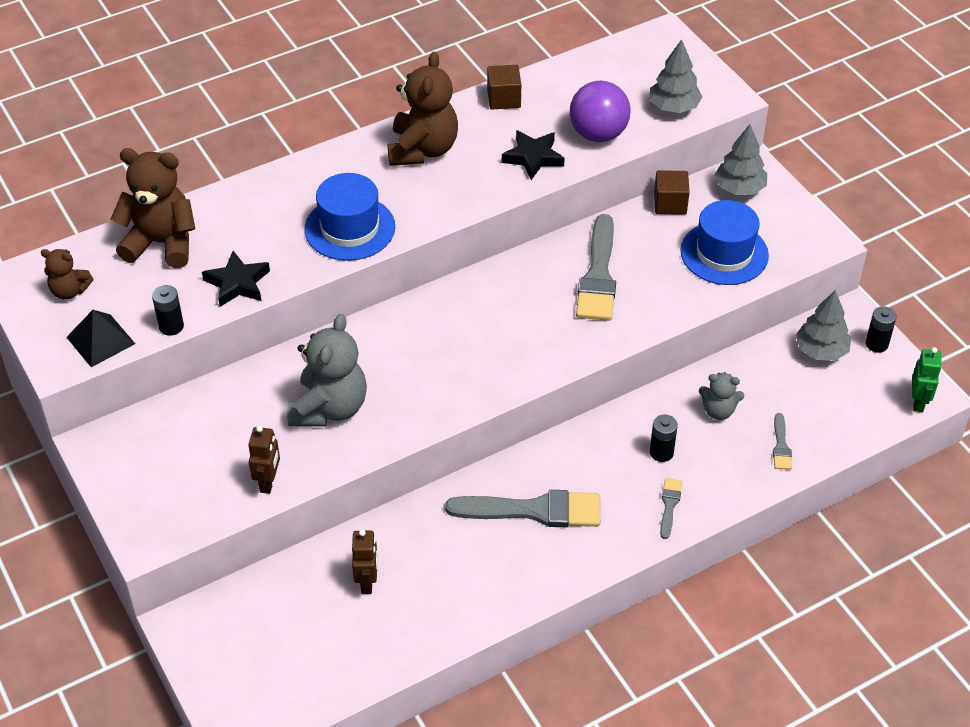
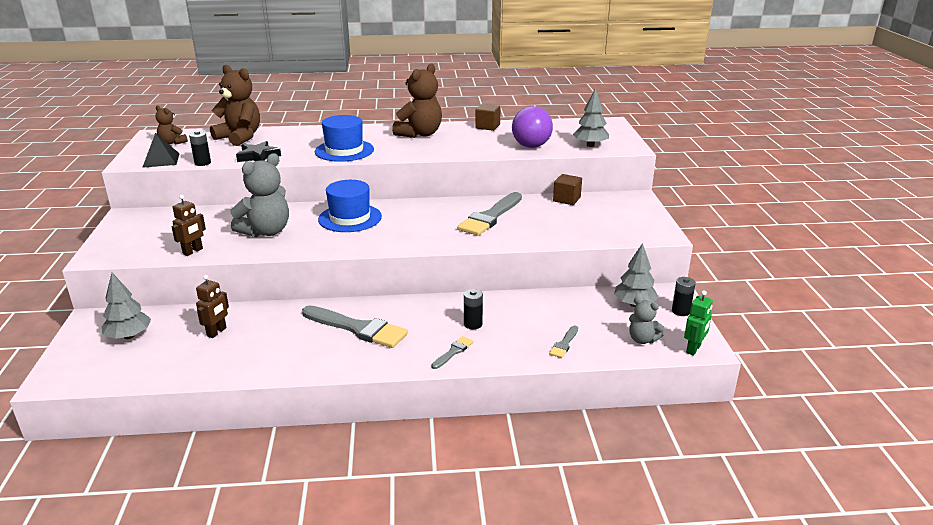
camera: 25 degrees right, 20 degrees down
black star [502,130,565,180] -> none
blue hat [680,200,769,285] -> blue hat moved to [318,180,382,232]
grey teddy bear [699,372,744,420] -> grey teddy bear moved to [629,297,665,344]
grey tree [714,124,767,195] -> grey tree moved to [102,273,151,339]

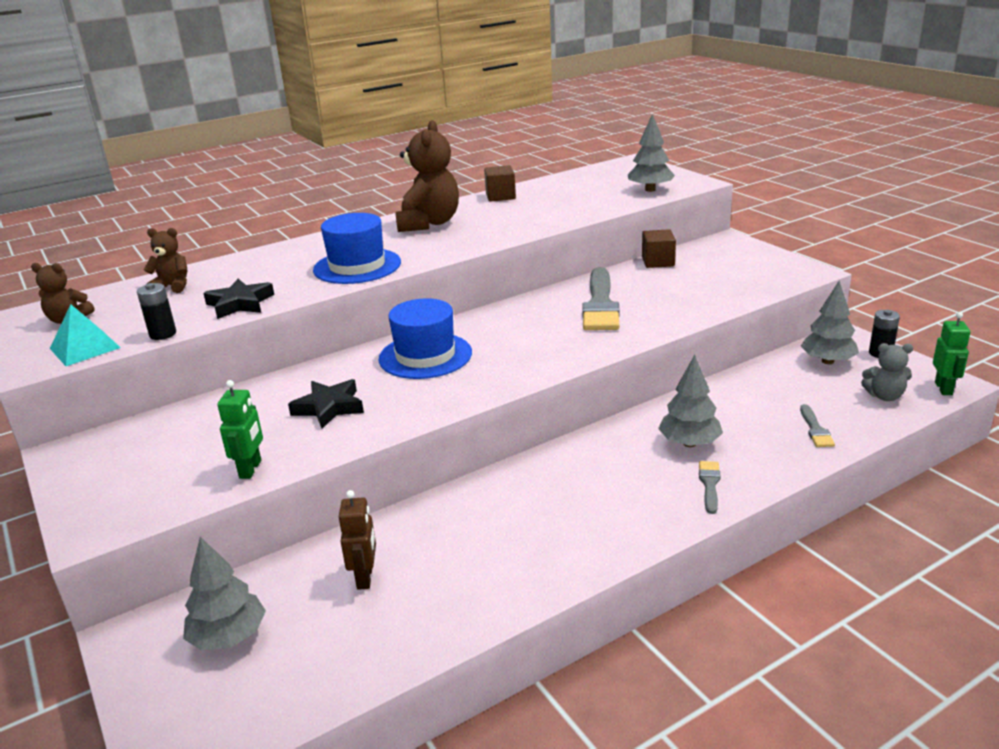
camera: 25 degrees left, 0 degrees up
black pyramid [142,133,180,168] -> turquoise pyramid [50,304,121,366]
brown robot [171,195,206,256] -> green robot [217,380,263,479]
brown teddy bear [210,65,260,146] -> brown teddy bear [144,228,187,293], size x0.54
grey teddy bear [231,153,289,237] -> black star [288,379,364,428]
grey brush [302,305,408,348] -> none
black battery [464,289,483,329] -> grey tree [658,355,723,447]
purple ball [512,106,553,148] -> none

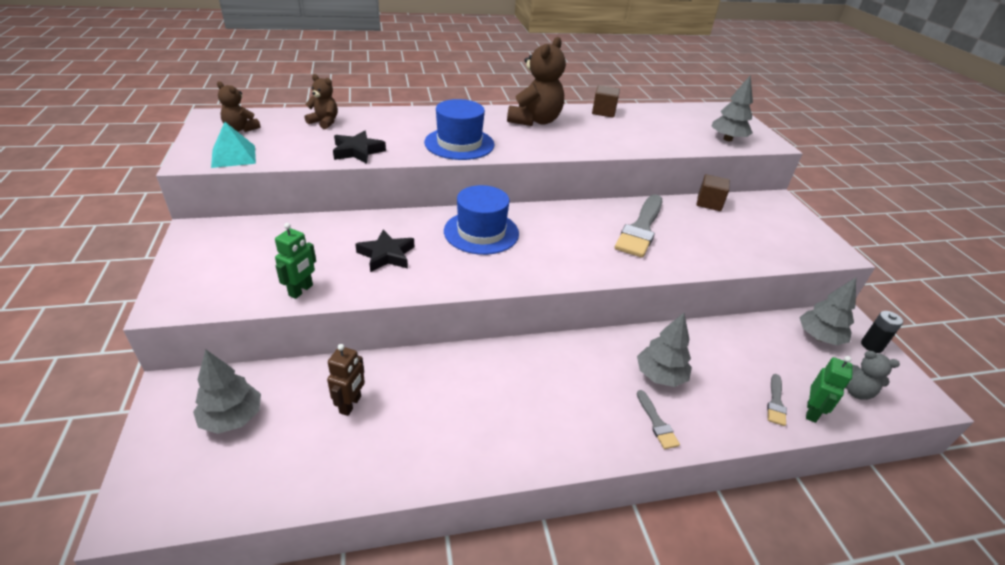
camera: 15 degrees right, 10 degrees up
black battery [137,283,176,340] -> none
grey brush [699,461,721,514] -> grey brush turned 135 degrees clockwise [637,390,680,449]
green robot [933,312,970,395] -> green robot moved to [806,356,853,423]

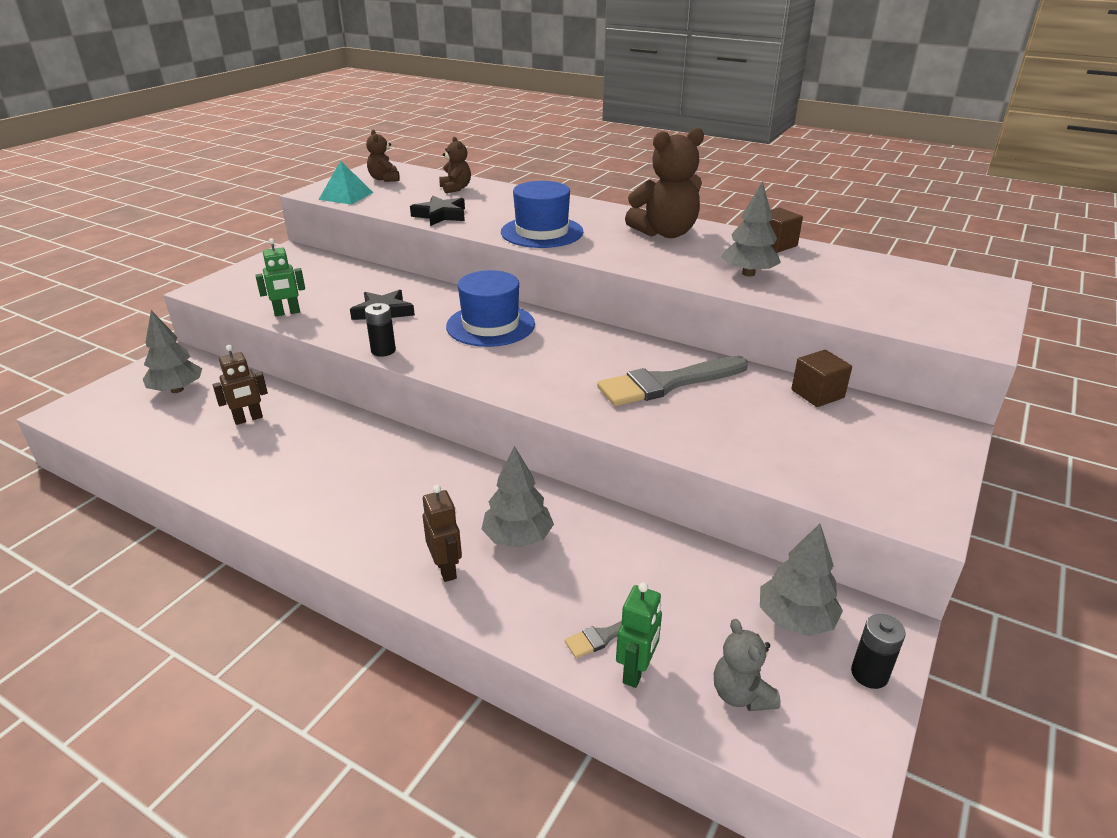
camera: 45 degrees right, 5 degrees down
grey brush [637,390,680,449] -> brown robot [423,485,462,582]
grey tree [711,75,753,141] -> grey tree moved to [721,181,781,276]
green robot [806,356,853,423] -> green robot turned 45 degrees counterclockwise [616,582,662,688]
none -> black battery [365,303,396,357]

